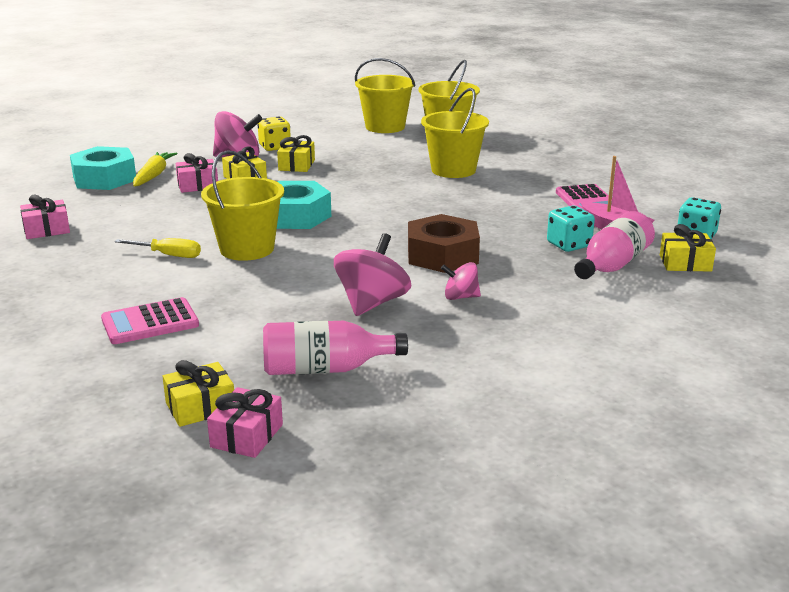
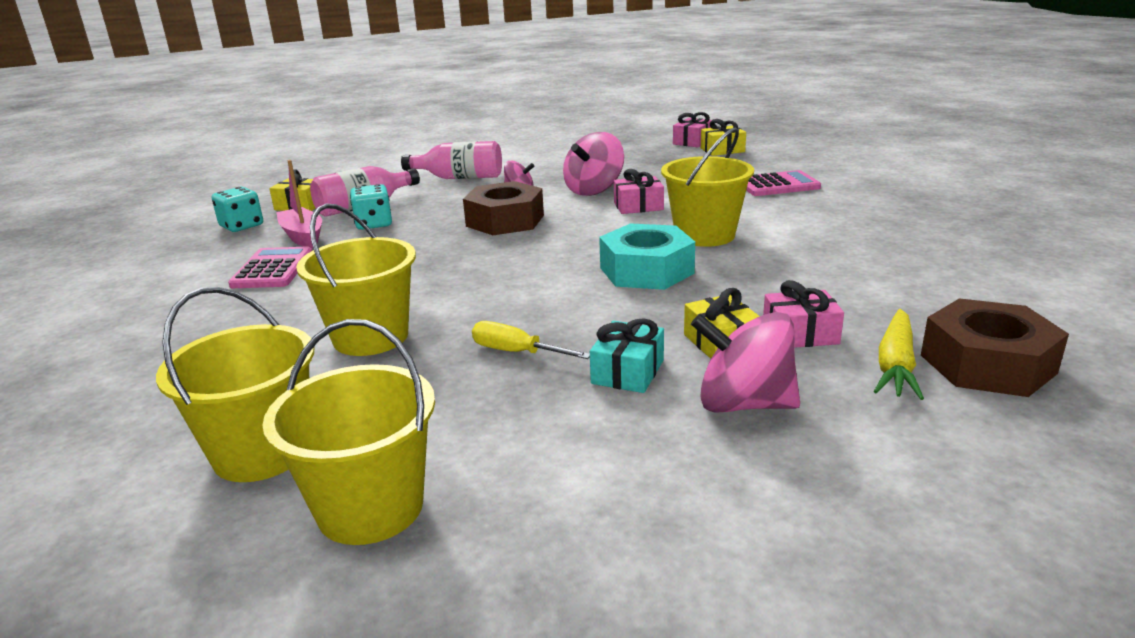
camera: 165 degrees left, 0 degrees up
pink gift [20,195,70,239] -> pink gift moved to [614,169,664,214]
turquoise nut [70,146,136,190] -> brown nut [921,298,1069,397]
yellow screwdriver [115,238,201,258] -> yellow screwdriver moved to [472,321,590,359]
yellow dice [257,116,291,151] -> none
pink bottle [263,321,408,375] -> pink bottle moved to [401,141,502,179]
yellow gift [277,135,315,172] -> turquoise gift [590,318,664,393]

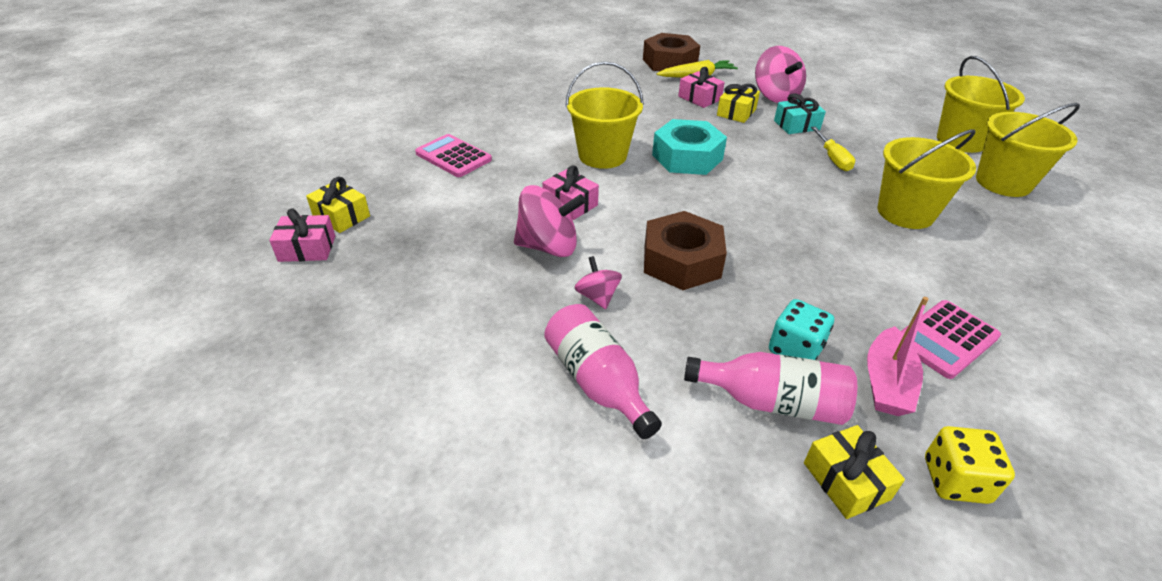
camera: 130 degrees left, 15 degrees up
turquoise dice [212,187,263,232] -> yellow dice [925,426,1015,504]

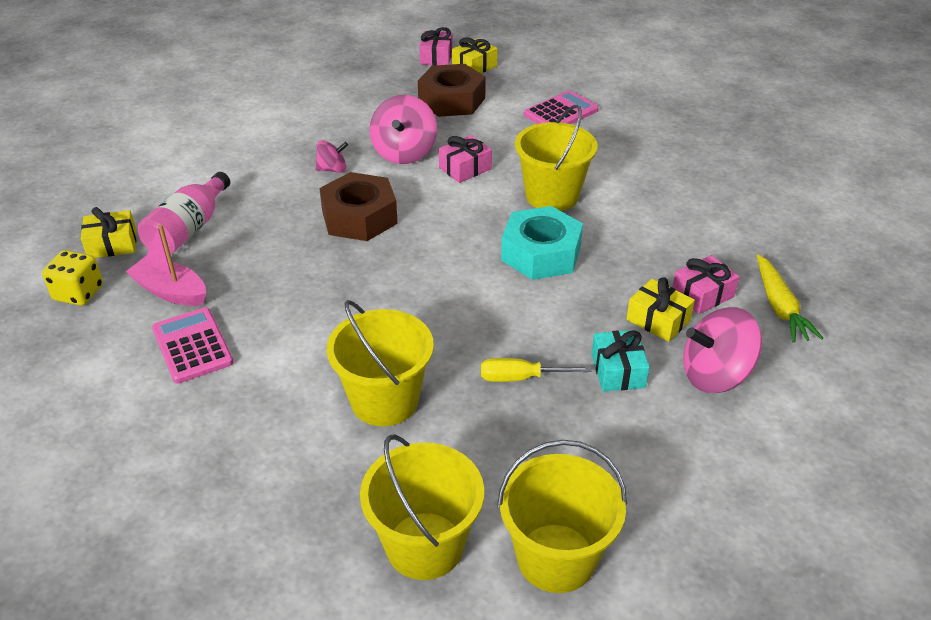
camera: 100 degrees right, 0 degrees up
pink bottle [545,304,662,439] -> none
brown nut [643,33,700,71] -> brown nut moved to [418,64,486,117]
turquoise dice [769,299,834,360] -> none

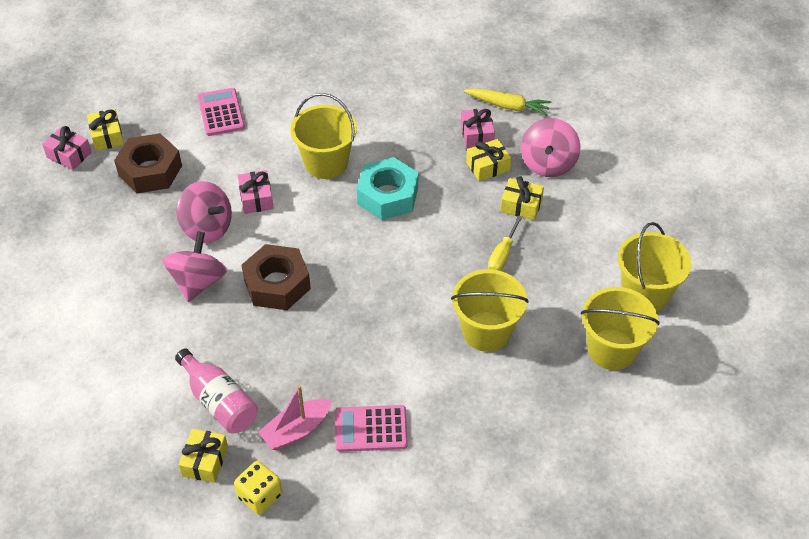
camera: 65 degrees left, 10 degrees up
pink spinning top [315,140,348,173] -> pink spinning top [163,231,227,302], size x1.78
turquoise gift [591,330,650,391] -> yellow gift [500,176,544,221]

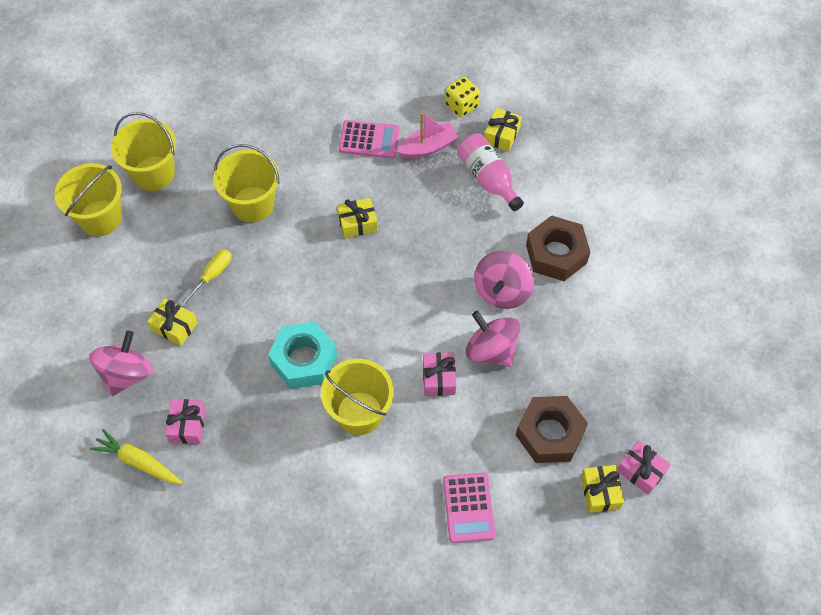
camera: 170 degrees left, 10 degrees up
brown nut [242,244,311,310] -> brown nut moved to [526,215,590,281]
yellow gift [466,139,511,181] -> yellow gift moved to [337,198,378,239]

